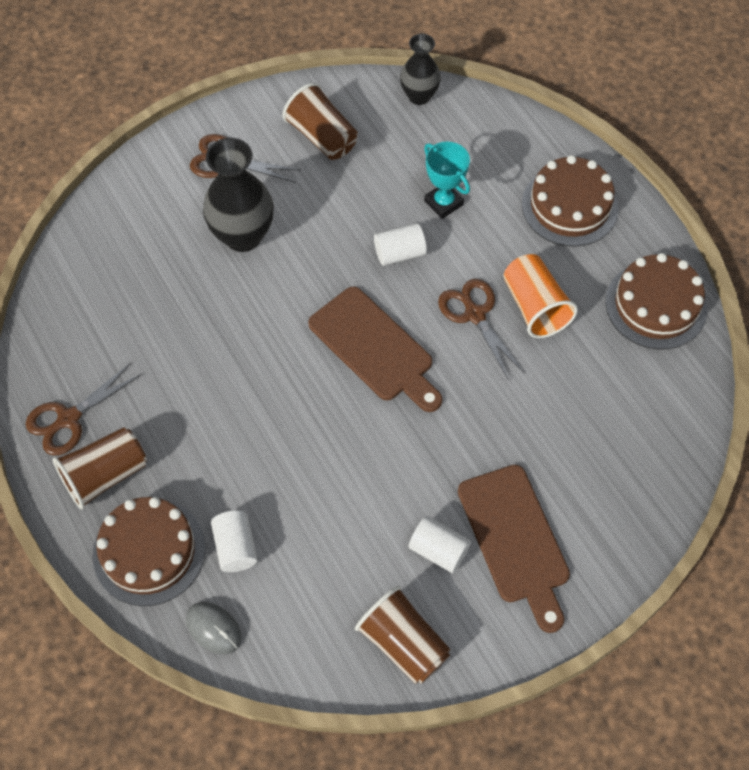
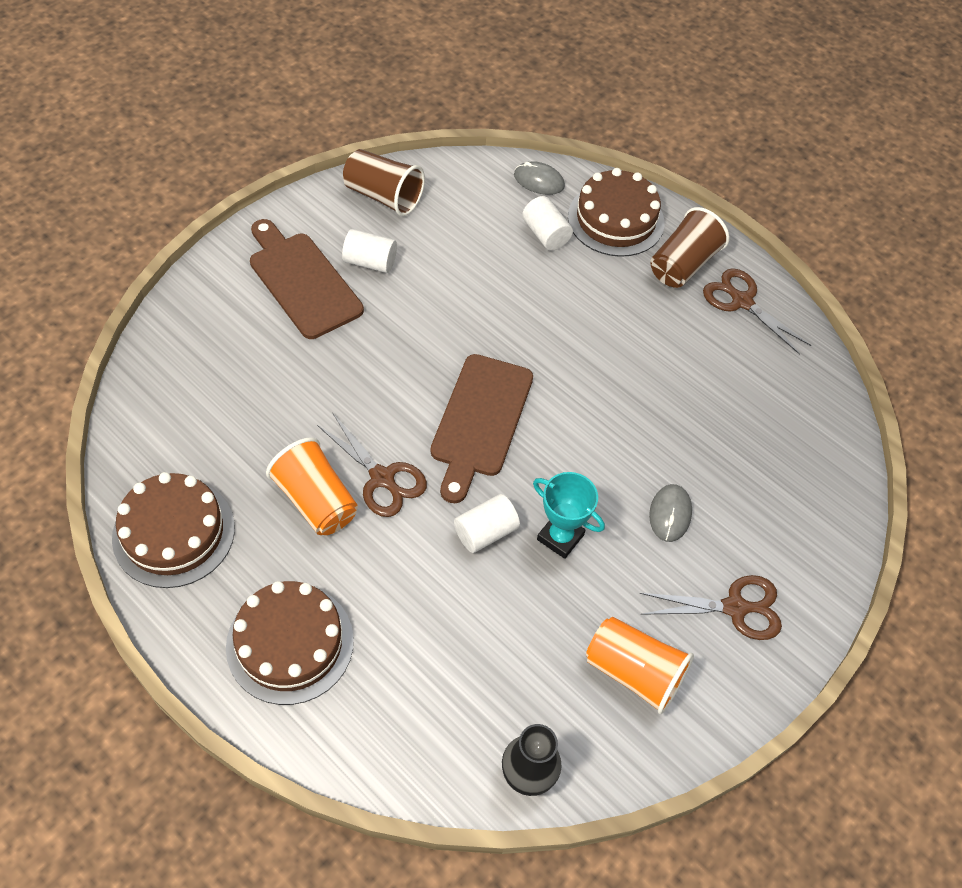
camera: 160 degrees right, 5 degrees down
brown scissors [26,363,142,455] -> brown scissors turned 75 degrees counterclockwise [703,268,811,355]
black vase [203,138,274,252] -> grey mouse [649,484,692,542]
brown cup [283,83,358,160] -> orange cup [586,617,694,714]
brown cutting board [308,286,442,412] -> brown cutting board turned 105 degrees counterclockwise [430,354,533,503]
turquoise trophy [424,141,470,219] -> turquoise trophy moved to [533,472,605,559]

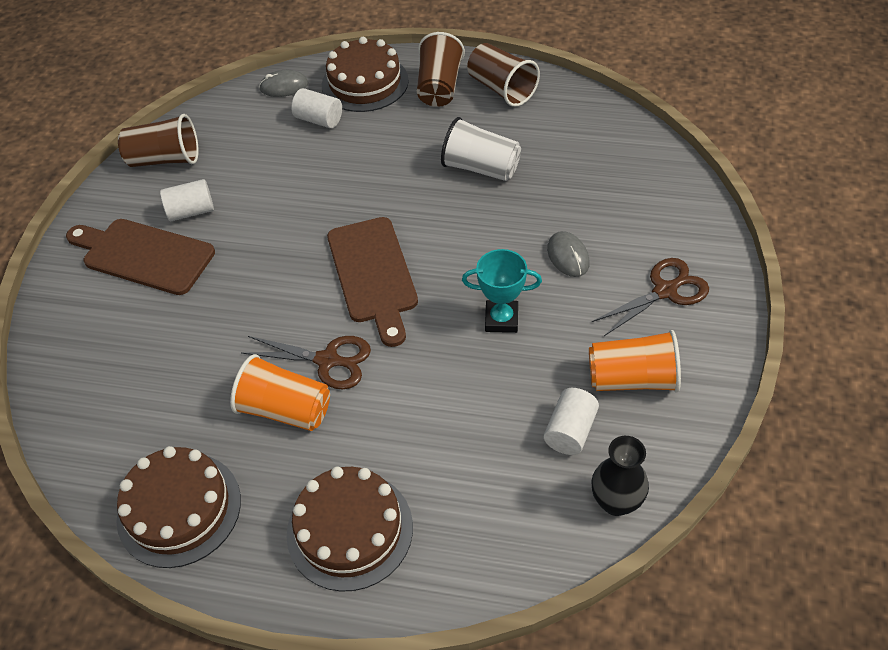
camera: 25 degrees left, 5 degrees down
white cylinder [454,494,520,553] -> white cylinder moved to [544,388,599,455]
brown scissors [703,268,811,355] -> brown cup [467,43,540,107]
none -> white cup [441,117,521,181]

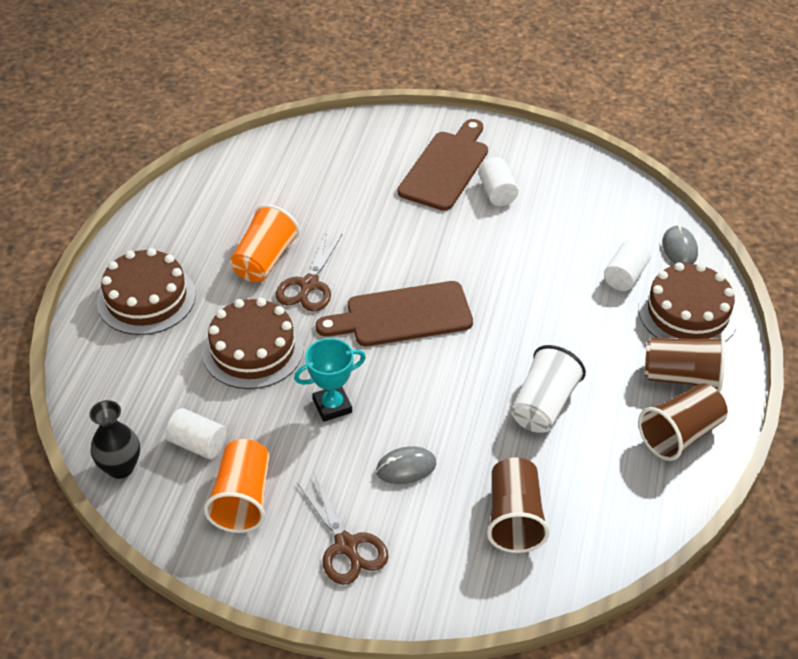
camera: 90 degrees right, 5 degrees down
brown cake [116,446,241,568] -> brown cake moved to [202,298,304,389]
brown cup [118,114,199,167] -> brown cup moved to [487,458,550,553]
turquoise trophy [462,249,542,333] -> turquoise trophy turned 60 degrees clockwise [294,338,366,422]

